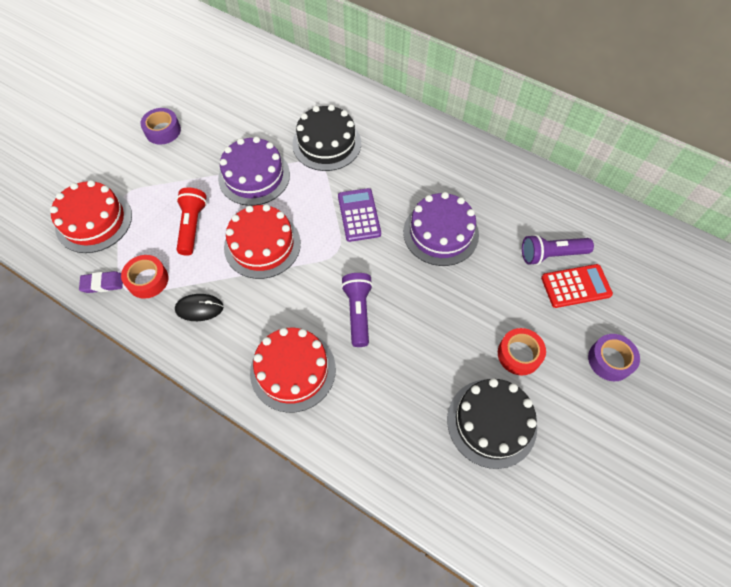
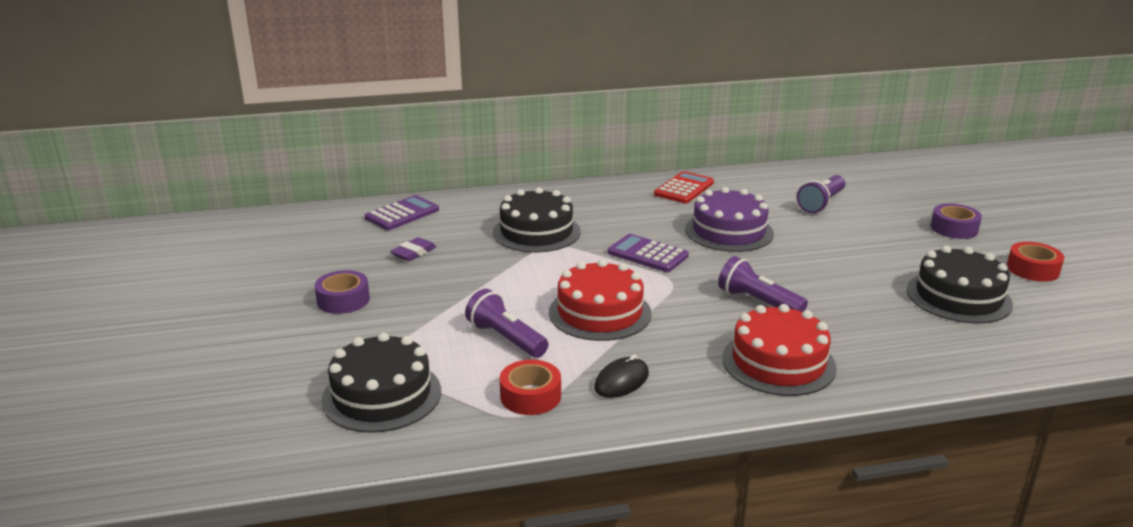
camera: 45 degrees left, 35 degrees down
red cake [50,180,132,253] -> black cake [321,332,441,433]
purple eraser [79,271,123,293] -> purple eraser moved to [390,237,436,261]
red flashlight [176,188,207,256] -> purple flashlight [465,289,548,358]
purple cake [218,136,290,206] -> none
red tape [498,328,546,376] -> red tape moved to [1007,242,1064,282]
red calculator [541,264,613,308] -> red calculator moved to [654,171,714,203]
none -> purple calculator [365,195,439,230]

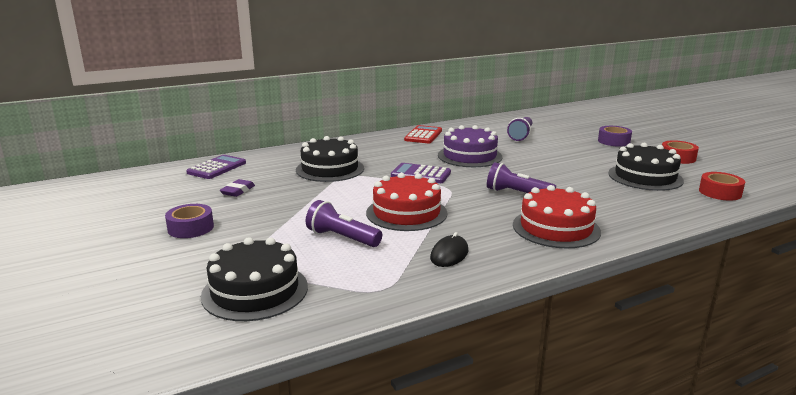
camera: 15 degrees left, 5 degrees down
red tape [500,360,561,415] -> red tape moved to [699,172,745,200]

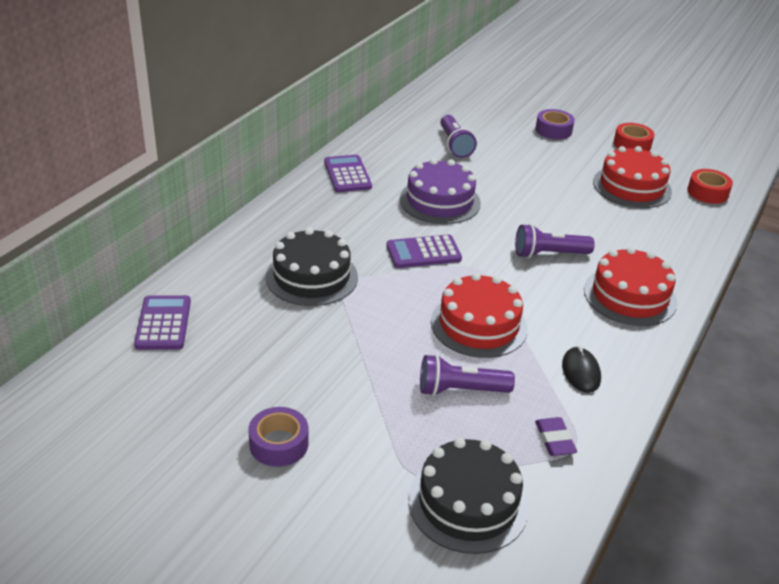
camera: 35 degrees left, 15 degrees up
purple eraser [220,179,255,197] -> purple eraser moved to [535,417,577,456]
red calculator [404,125,442,143] -> purple calculator [324,155,372,192]
black cake [608,143,684,191] -> red cake [593,146,672,208]

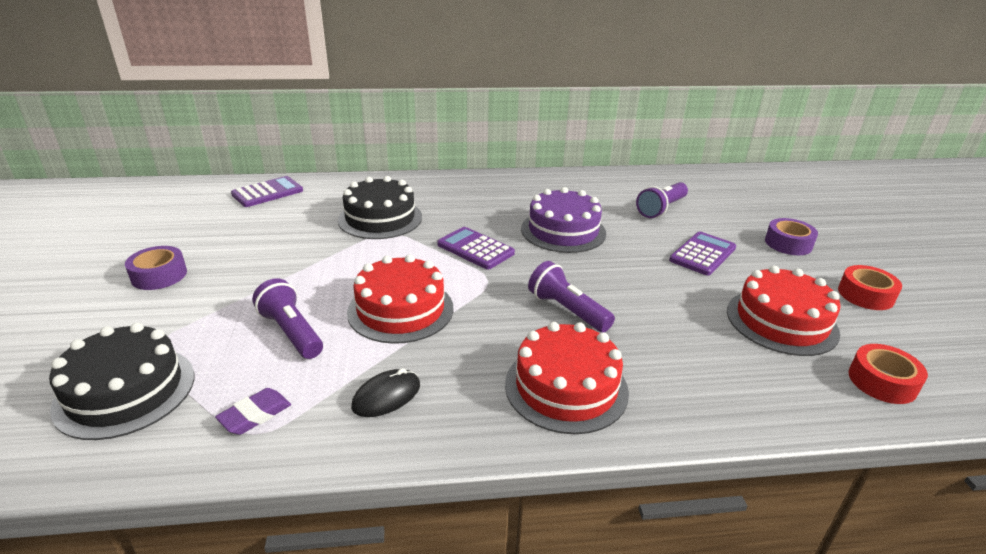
camera: 55 degrees right, 5 degrees down
purple calculator [324,155,372,192] -> purple calculator moved to [669,232,736,276]

